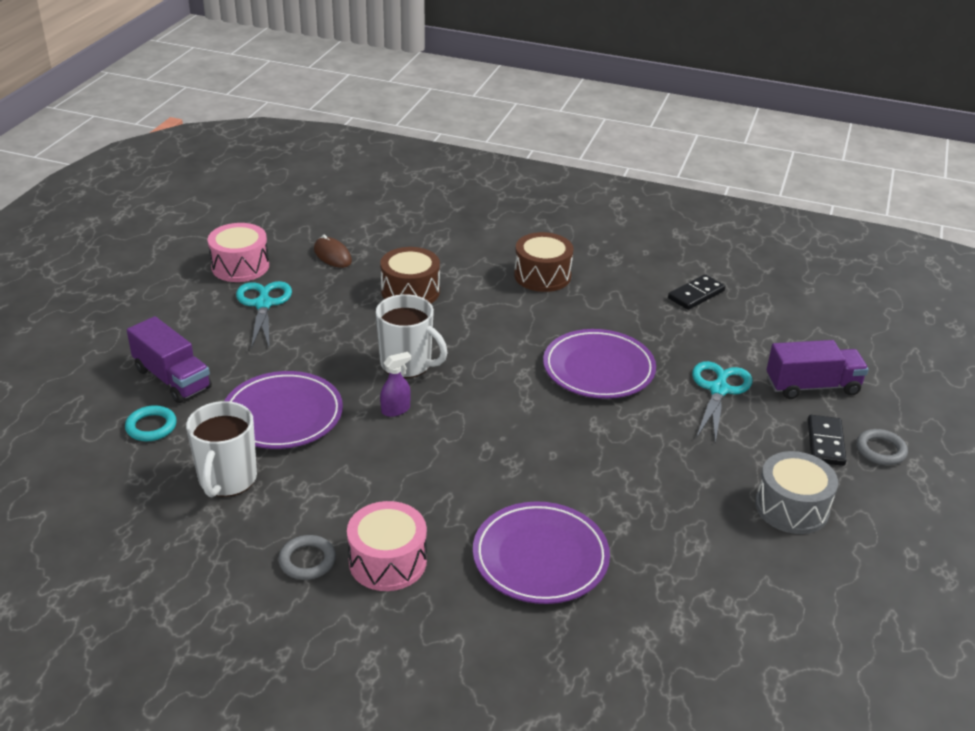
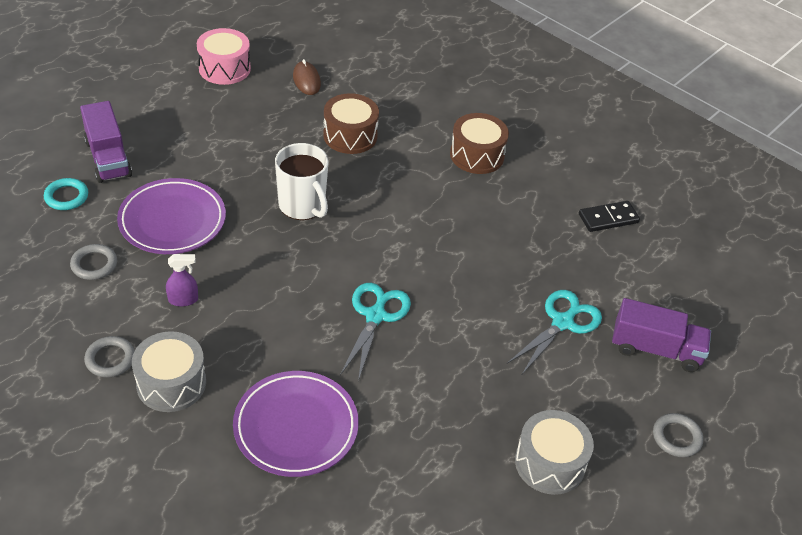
camera: 20 degrees right, 10 degrees up
white mug [186,401,257,497] -> grey ring [70,244,117,280]
turquoise scissors [236,281,292,349] -> turquoise scissors moved to [340,283,411,381]
pink drum [347,501,427,591] -> grey drum [132,331,206,412]
purple spray bottle [380,352,411,417] -> purple spray bottle moved to [166,254,198,307]
purple plate [543,329,656,399] -> none
black domino [808,415,847,466] -> none

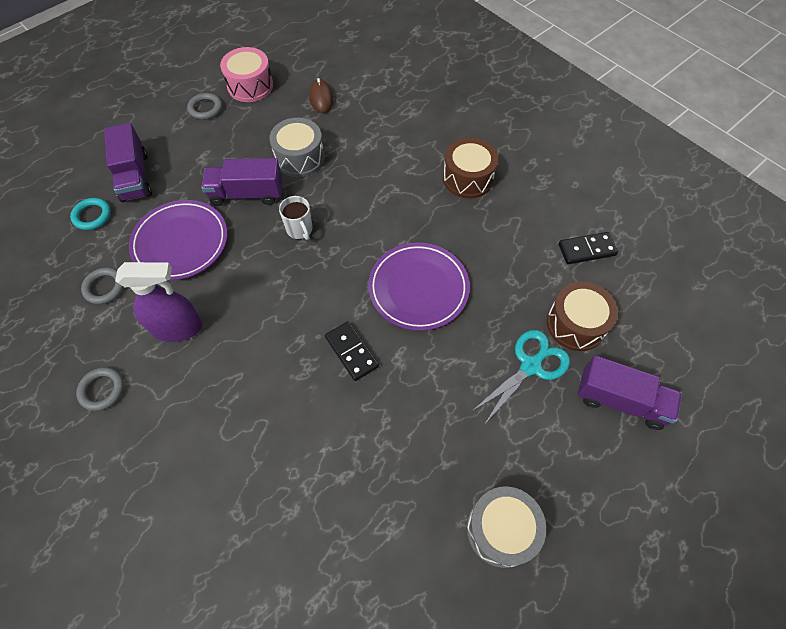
camera: 10 degrees right, 15 degrees up
grey drum [132,331,206,412] -> grey drum moved to [269,118,325,177]
purple spray bottle [166,254,198,307] -> purple spray bottle [115,262,202,342], size x1.90
purple plate [233,371,359,477] -> purple plate moved to [368,243,470,331]
white mug [275,143,328,220] -> white mug [279,196,313,240], size x0.62
brown drum [323,93,379,154] -> brown drum moved to [547,282,618,351]
turquoise scissors [340,283,411,381] -> black domino [325,321,379,381]
grey ring [653,413,703,457] -> grey ring moved to [187,93,222,120]
none -> purple truck [201,158,282,206]

